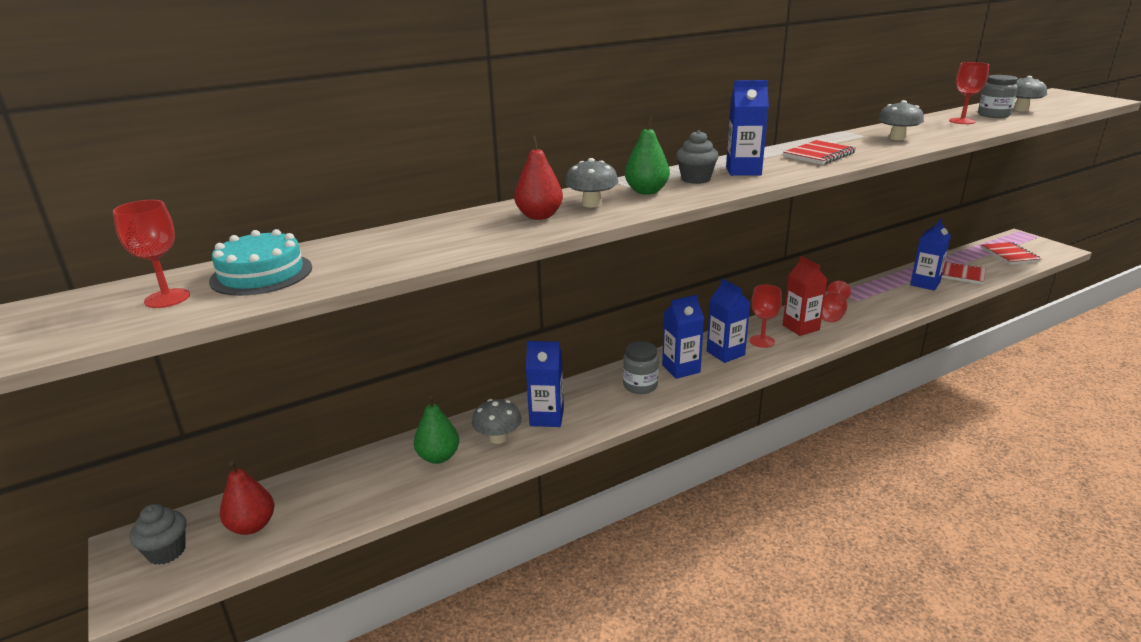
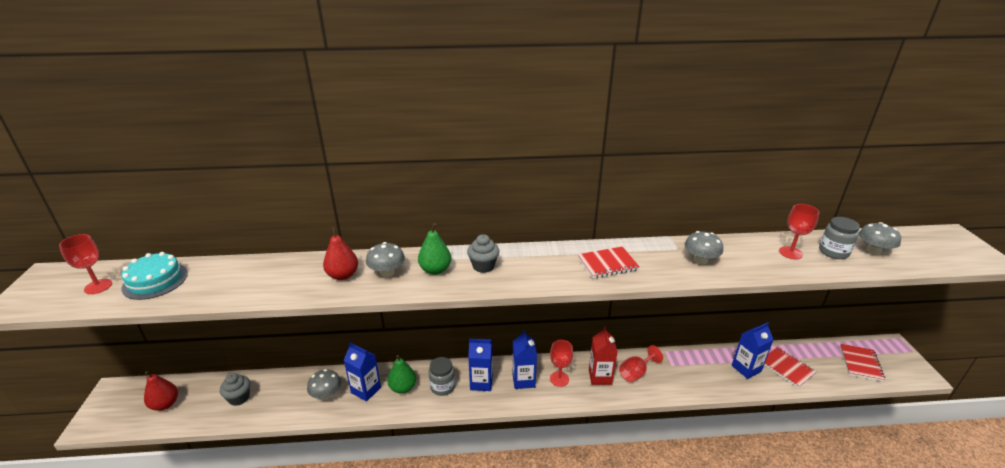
camera: 25 degrees right, 5 degrees up
grey cupcake [130,504,187,565] -> grey cupcake moved to [220,373,250,406]
green pear [414,396,459,464] -> green pear moved to [387,355,416,394]
blue carton [726,80,769,176] -> none

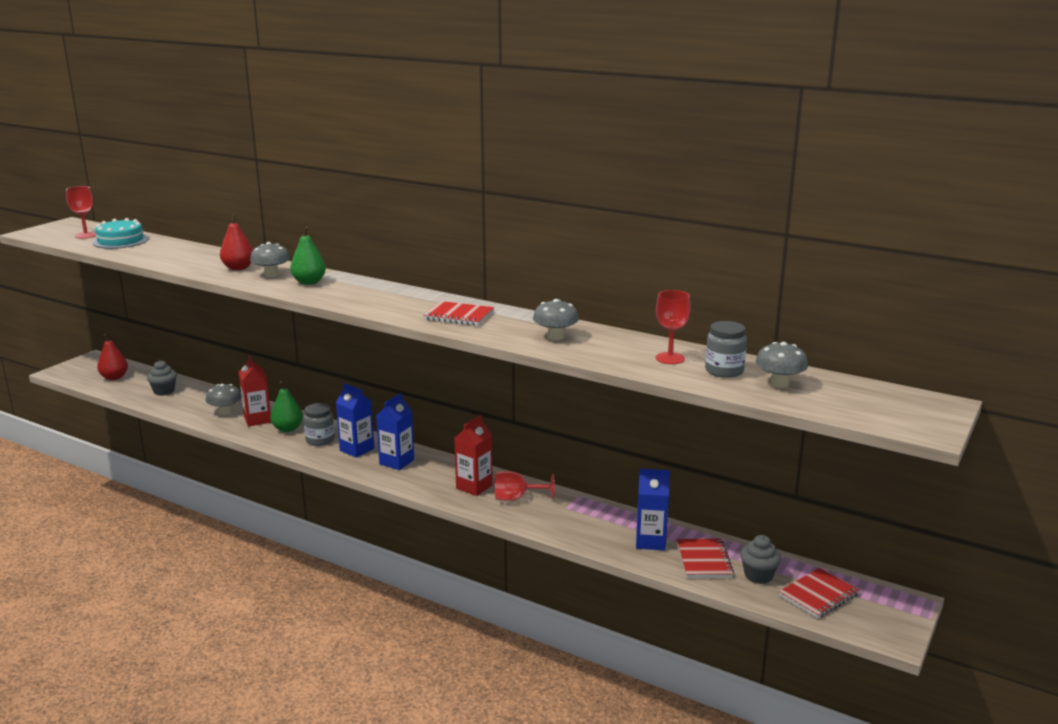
camera: 35 degrees right, 10 degrees down
blue carton [343,342,381,402] -> red carton [239,355,271,427]
grey cupcake [467,234,499,273] -> grey cupcake moved to [740,535,781,584]
red goblet [550,340,573,387] -> none

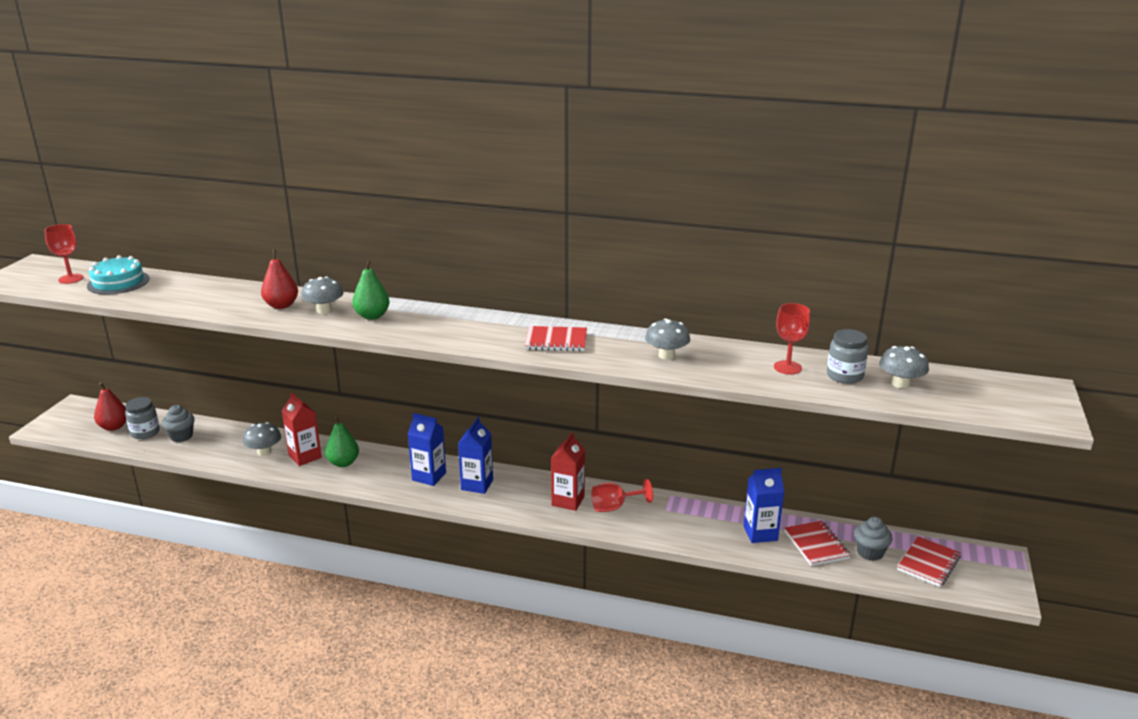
camera: 15 degrees left, 5 degrees up
grey jar [304,403,335,446] -> grey jar moved to [125,397,160,439]

